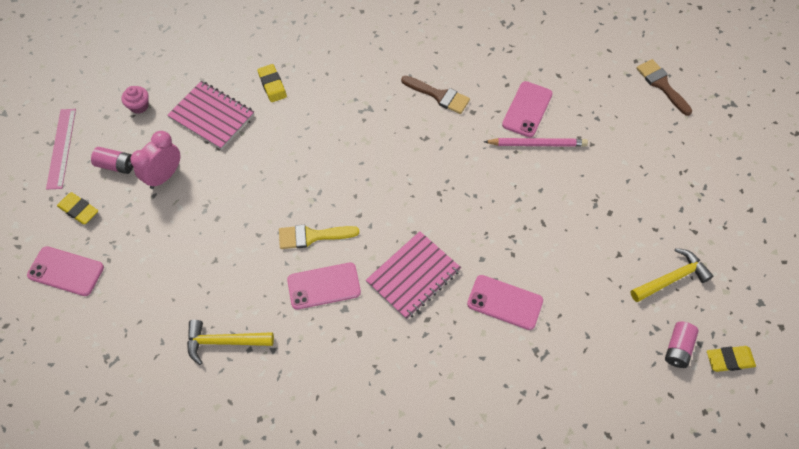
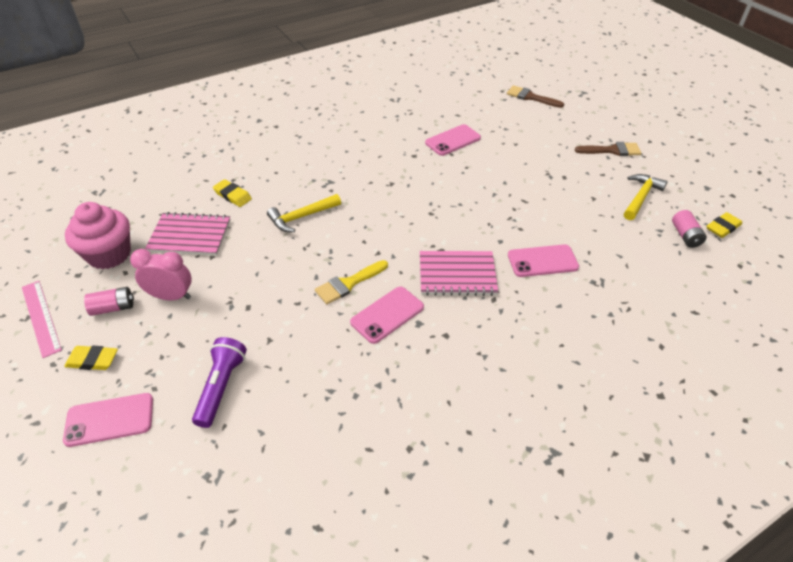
camera: 30 degrees left, 15 degrees down
pink cupcake [121,86,149,114] -> pink cupcake [65,202,131,270], size x2.11
pink clock [130,131,180,189] -> pink clock turned 90 degrees clockwise [130,249,192,300]
yellow hammer [187,320,274,365] -> yellow hammer moved to [267,194,341,232]
pink notebook [366,231,461,320] -> pink notebook turned 75 degrees clockwise [420,251,498,296]
brown brush [401,76,470,114] -> brown brush moved to [575,142,641,156]
pink pencil [484,138,588,147] -> none
pink phone [502,81,553,137] -> pink phone turned 60 degrees clockwise [425,124,481,156]
none -> purple flashlight [192,337,247,428]

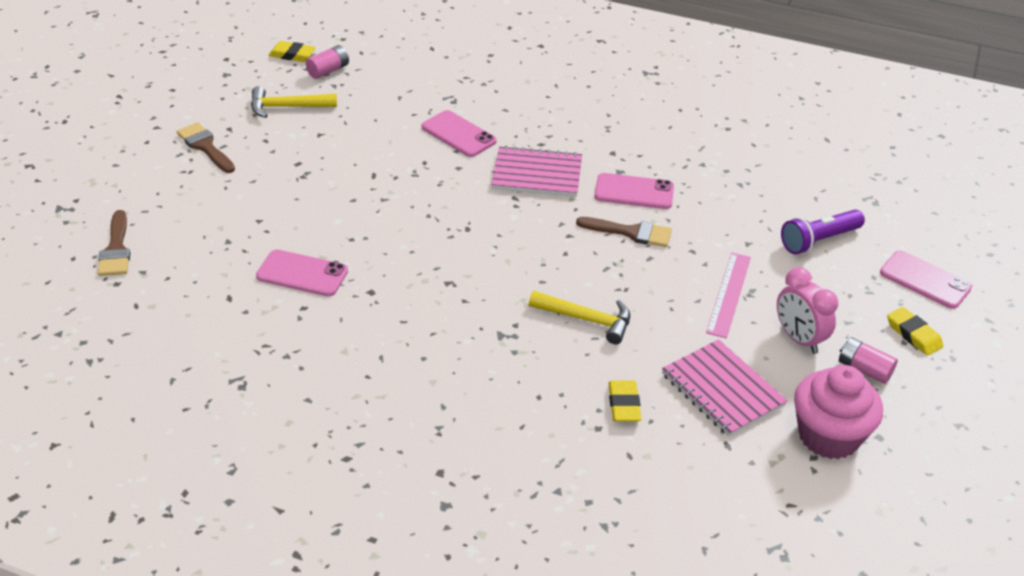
camera: 130 degrees left, 5 degrees down
pink ruler [22,281,62,358] -> pink ruler moved to [706,253,751,338]
yellow brush [315,260,388,304] -> brown brush [576,217,672,247]
pink notebook [420,251,498,296] -> pink notebook turned 45 degrees counterclockwise [491,146,582,197]

